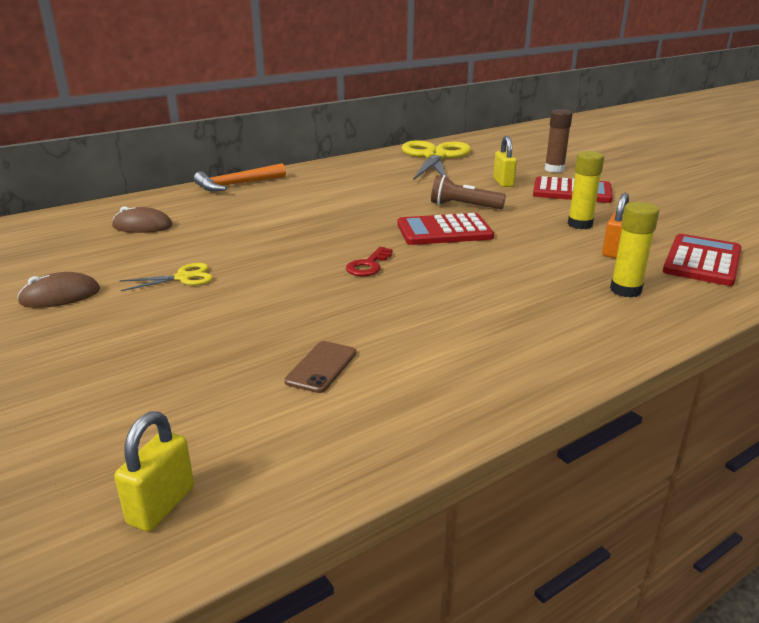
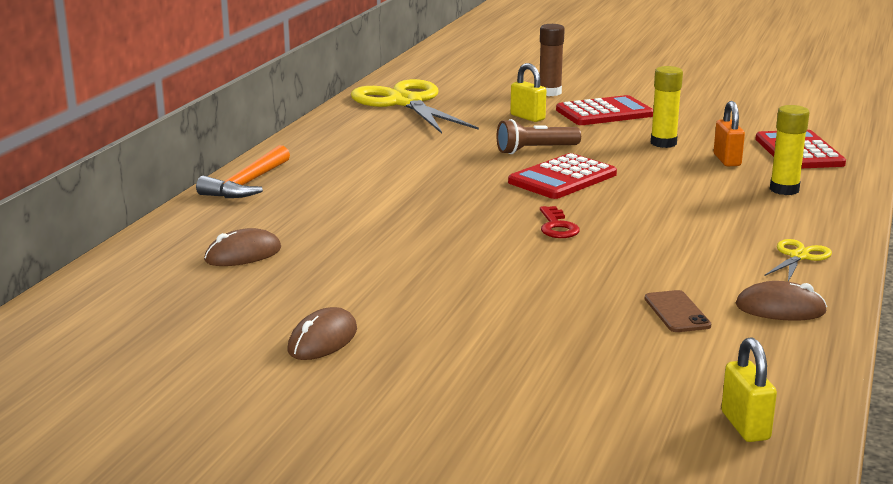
camera: 35 degrees left, 5 degrees down
yellow scissors [119,263,213,291] -> yellow scissors moved to [764,239,832,282]
none -> brown mouse [735,281,827,321]

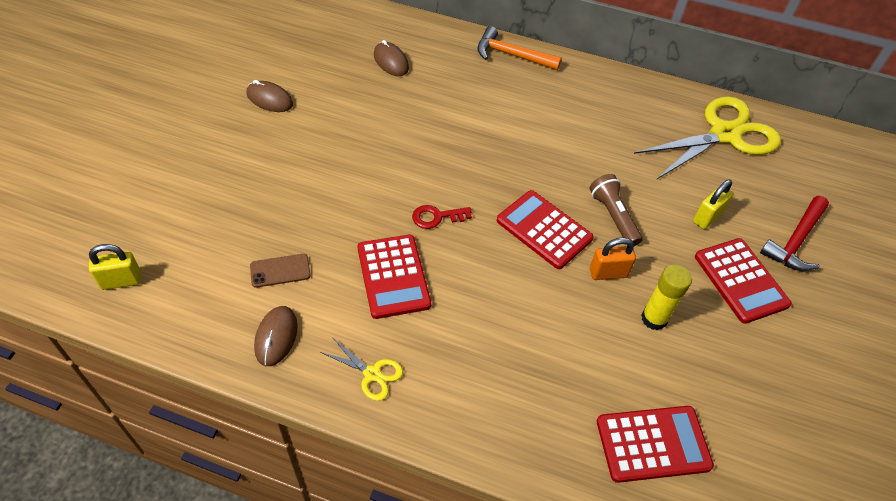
camera: 85 degrees right, 30 degrees up
brown glue stick [540,24,565,96] -> red hammer [760,196,829,271]
orange padlock [714,101,745,166] -> orange padlock moved to [590,238,636,280]
yellow glue stick [770,105,809,195] -> none
none -> red calculator [357,235,431,319]

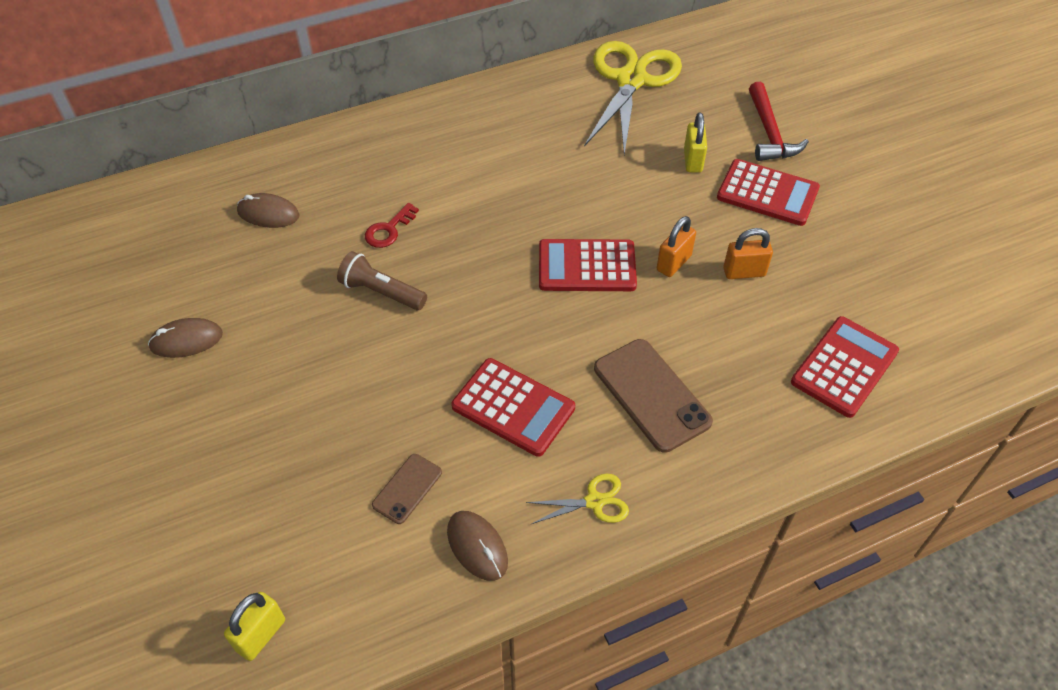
camera: 40 degrees left, 0 degrees up
red key [412,205,472,229] -> red key moved to [365,203,419,248]
orange hammer [478,26,562,70] -> none
brown flashlight [589,174,643,246] -> brown flashlight moved to [337,251,427,310]
yellow glue stick [641,264,692,330] -> orange padlock [723,228,773,279]
none -> brown phone [594,339,713,453]

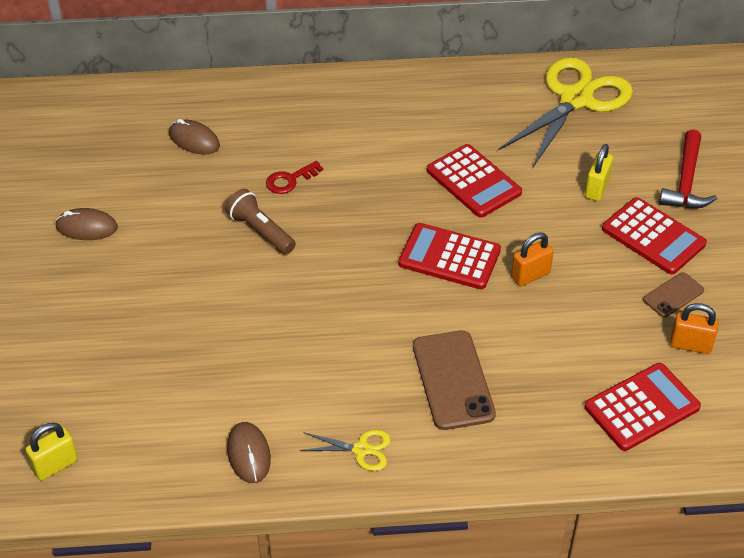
camera: 20 degrees right, 5 degrees down
brown phone [372,454,442,524] -> brown phone moved to [643,272,704,317]
red calculator [451,358,575,457] -> red calculator moved to [427,144,522,218]
orange padlock [723,228,773,279] -> orange padlock moved to [670,303,719,354]

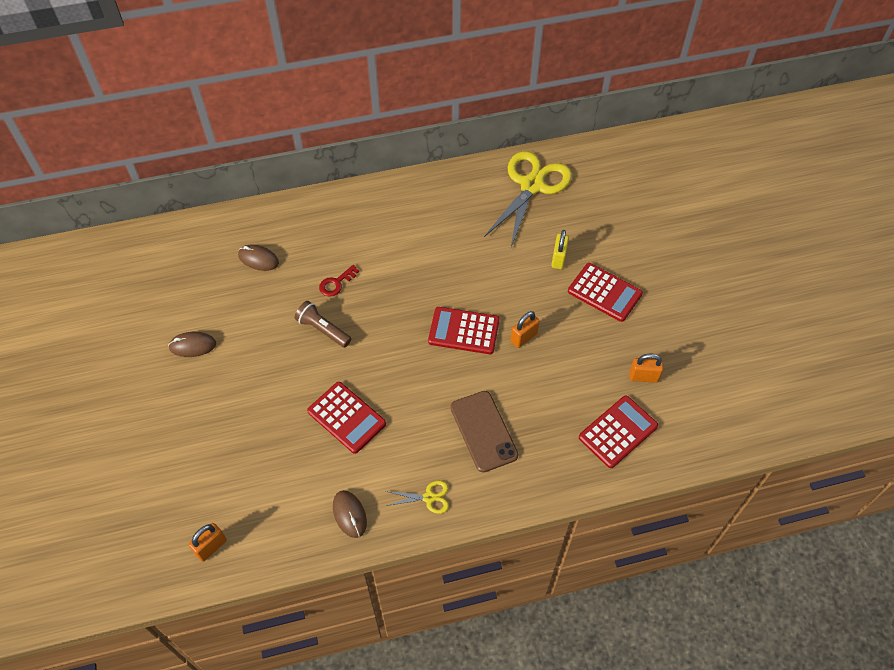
camera: 10 degrees left, 10 degrees up
yellow padlock [26,423,78,481] -> orange padlock [189,523,227,562]
red calculator [427,144,522,218] -> red calculator moved to [307,382,386,454]
brown phone [643,272,704,317] -> none
red hammer [659,129,717,209] -> none

